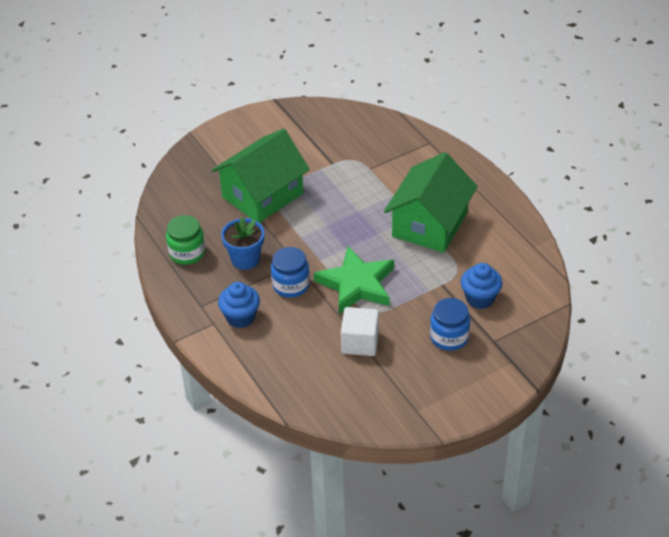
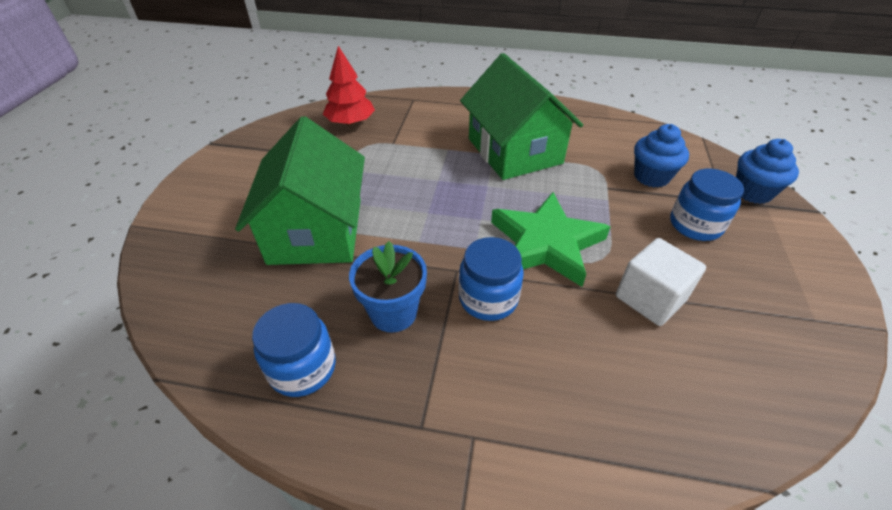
camera: 50 degrees left, 0 degrees up
green jar [166,215,205,265] -> blue jar [252,303,336,397]
blue cupcake [218,282,260,328] -> blue cupcake moved to [736,139,799,204]
none -> red tree [323,46,375,126]

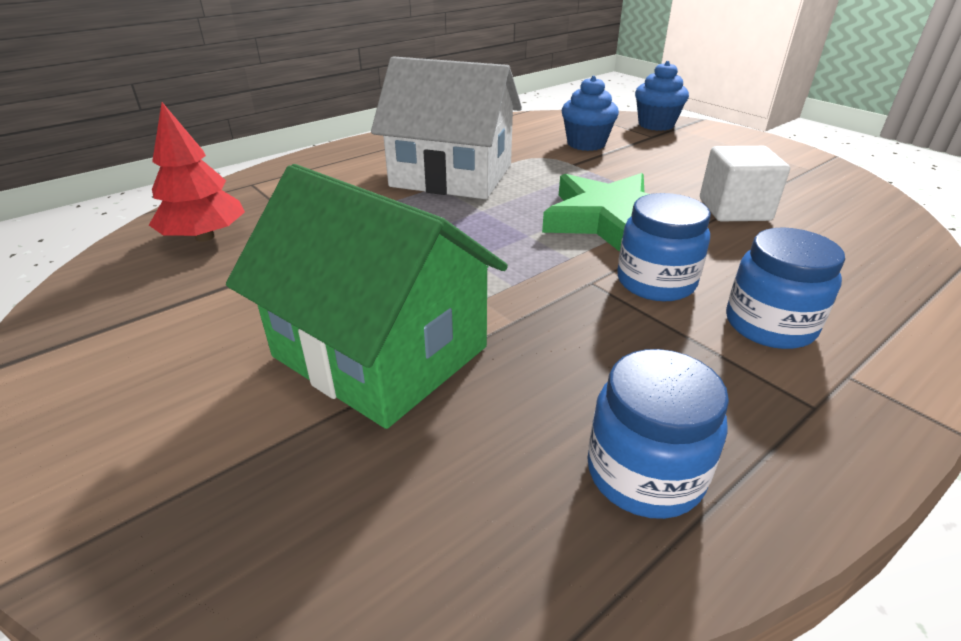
camera: 50 degrees left, 10 degrees down
blue flower pot [349,241,427,333] -> none
green house [460,53,583,180] -> white house [371,56,522,199]
blue jar [670,169,744,241] -> blue jar moved to [726,227,845,349]

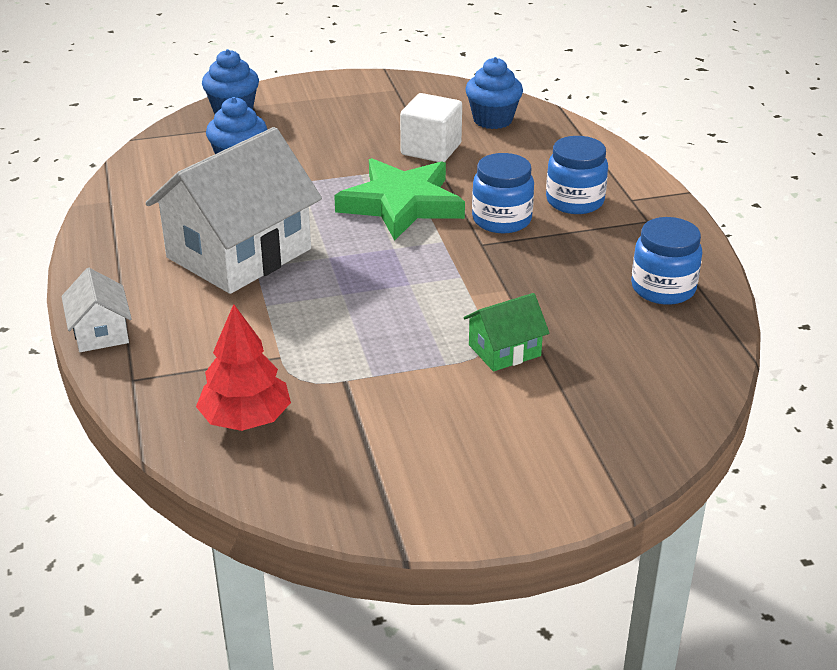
camera: 65 degrees left, 0 degrees up
green house [226,164,508,429] -> green house [463,293,549,372], size x0.46
none -> white house [61,268,132,352]
none -> blue cupcake [465,57,523,129]

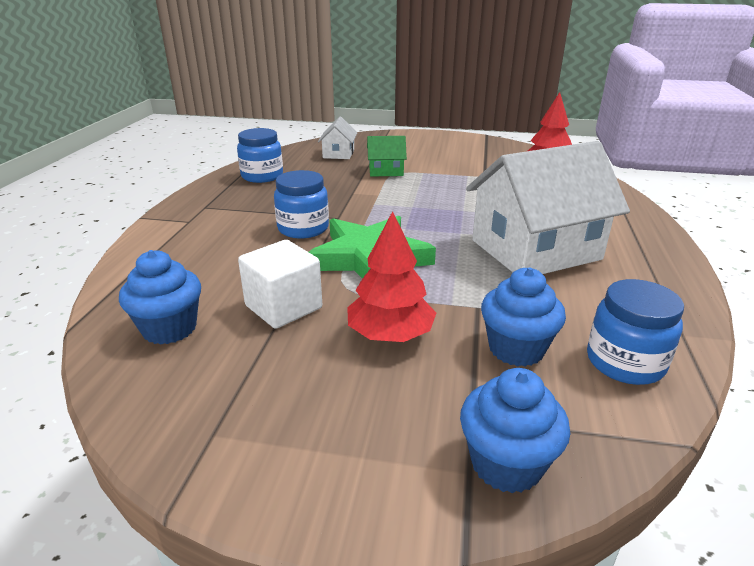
camera: 155 degrees left, 5 degrees down
white house [61,268,132,352] -> white house moved to [318,117,358,159]
blue jar [546,136,608,214] -> blue jar moved to [587,279,684,385]
none -> red tree [347,211,436,342]

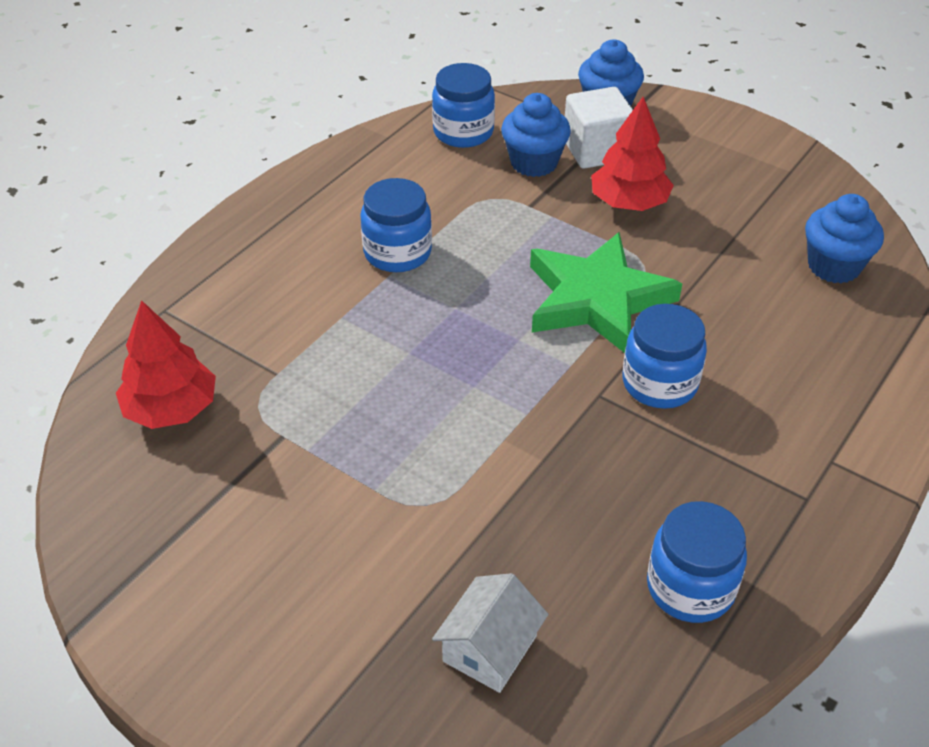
camera: 155 degrees left, 15 degrees up
white cube [238,240,322,329] -> white cube moved to [565,87,633,169]
green house [367,136,407,176] -> none
white house [466,141,630,274] -> blue jar [360,178,432,272]

